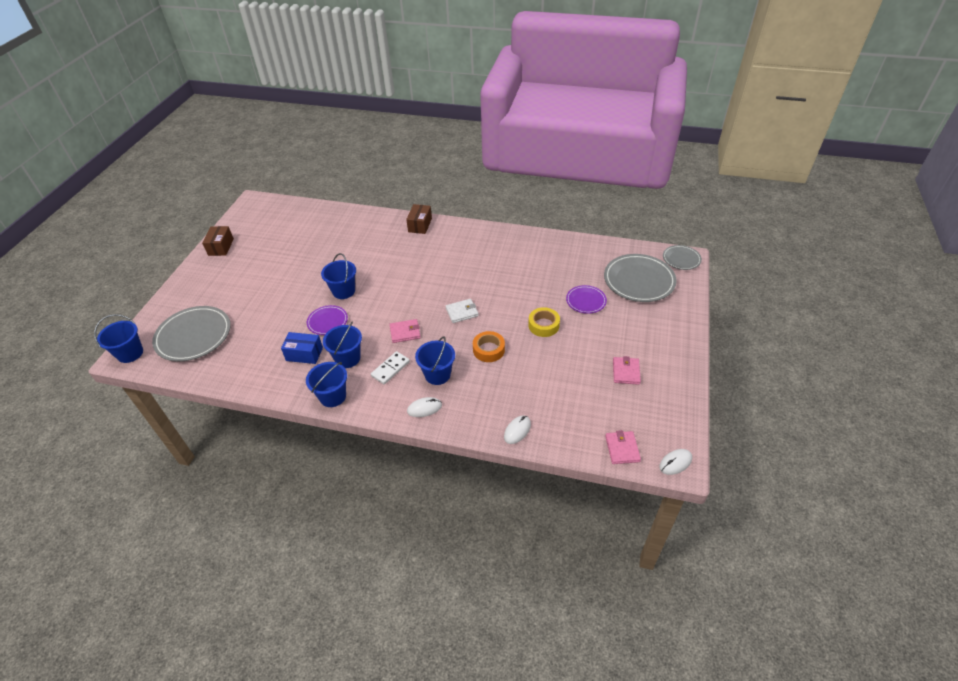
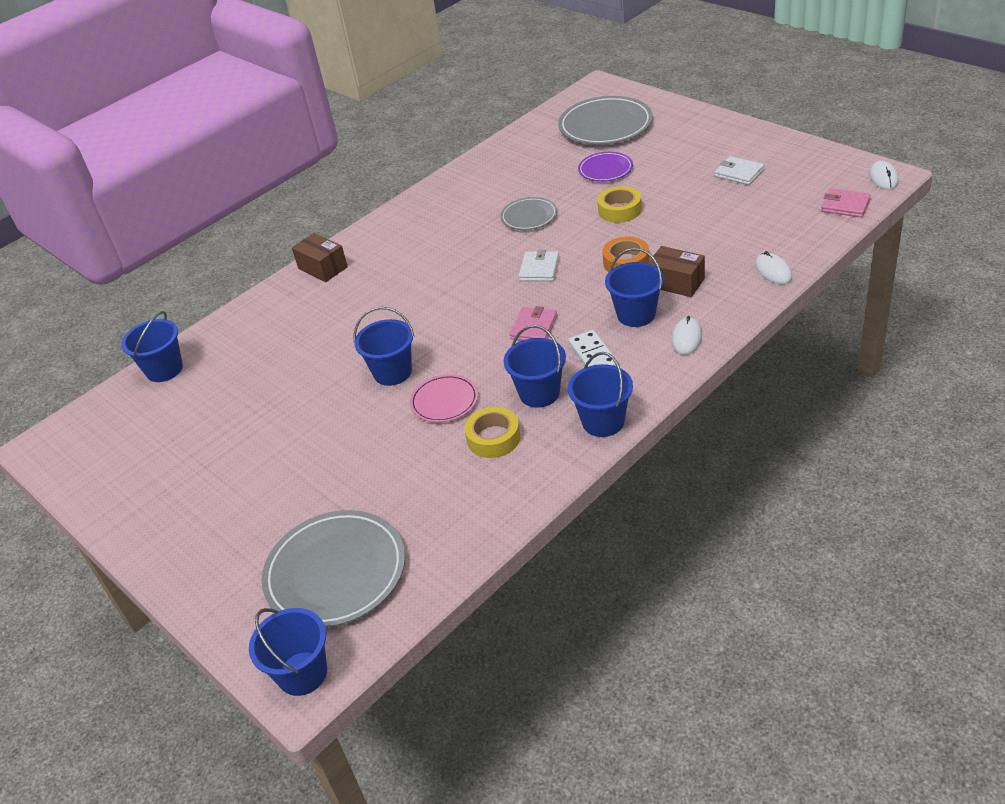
camera: 55 degrees left, 5 degrees down
brown box [202,226,234,256] -> brown box moved to [648,246,705,297]
blue box [281,332,323,364] -> yellow tape [465,407,521,458]
purple plate [307,305,348,335] -> pink plate [410,374,478,423]
pink wallet [613,356,641,385] -> white wallet [715,156,764,185]
grey plate [663,245,702,270] -> grey plate moved to [500,197,557,230]
none -> blue bucket [121,311,183,382]

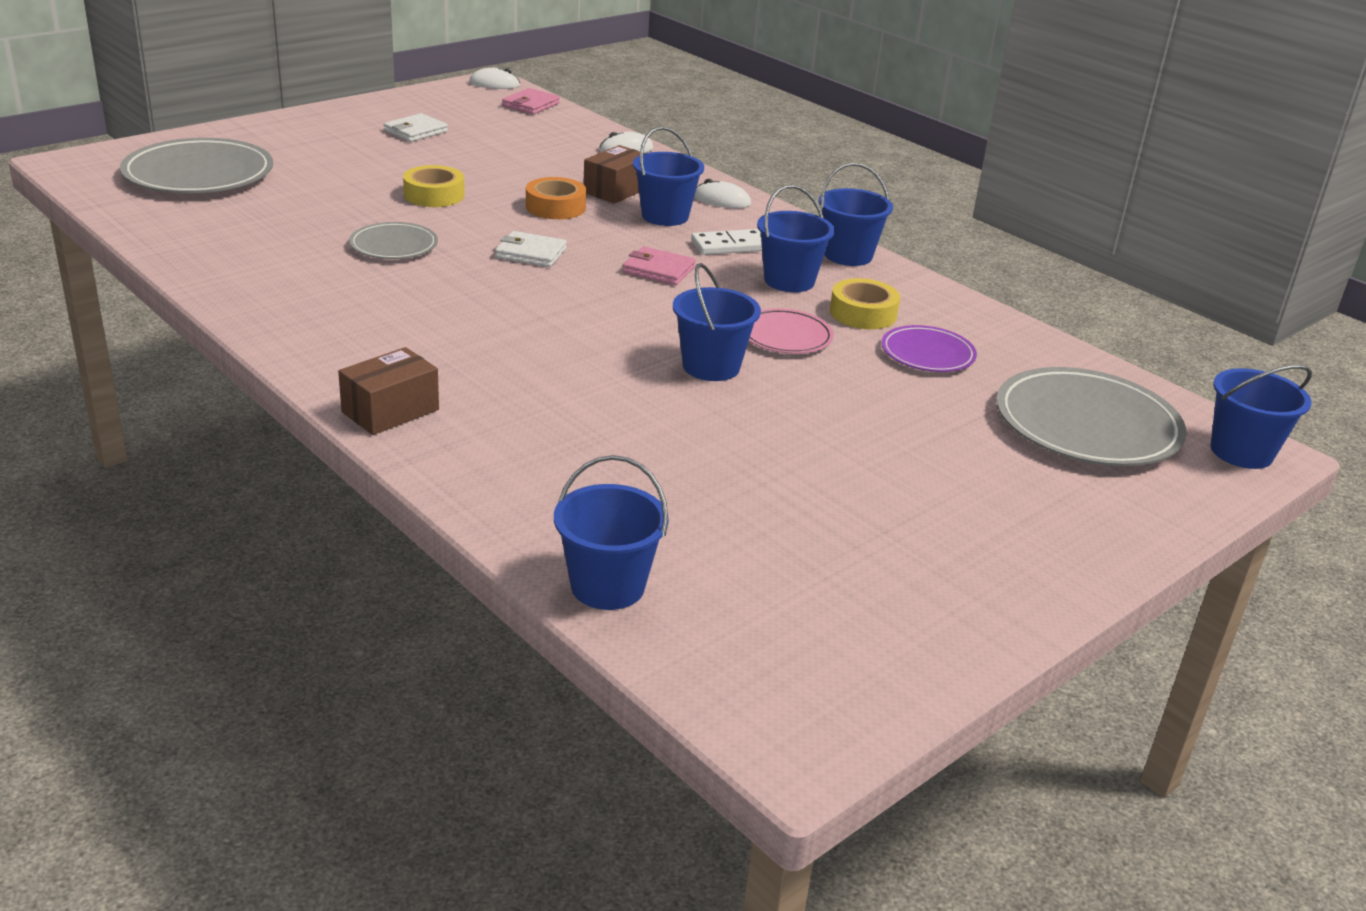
camera: 95 degrees left, 10 degrees down
purple plate [578,152,633,182] -> purple plate moved to [881,325,977,372]

